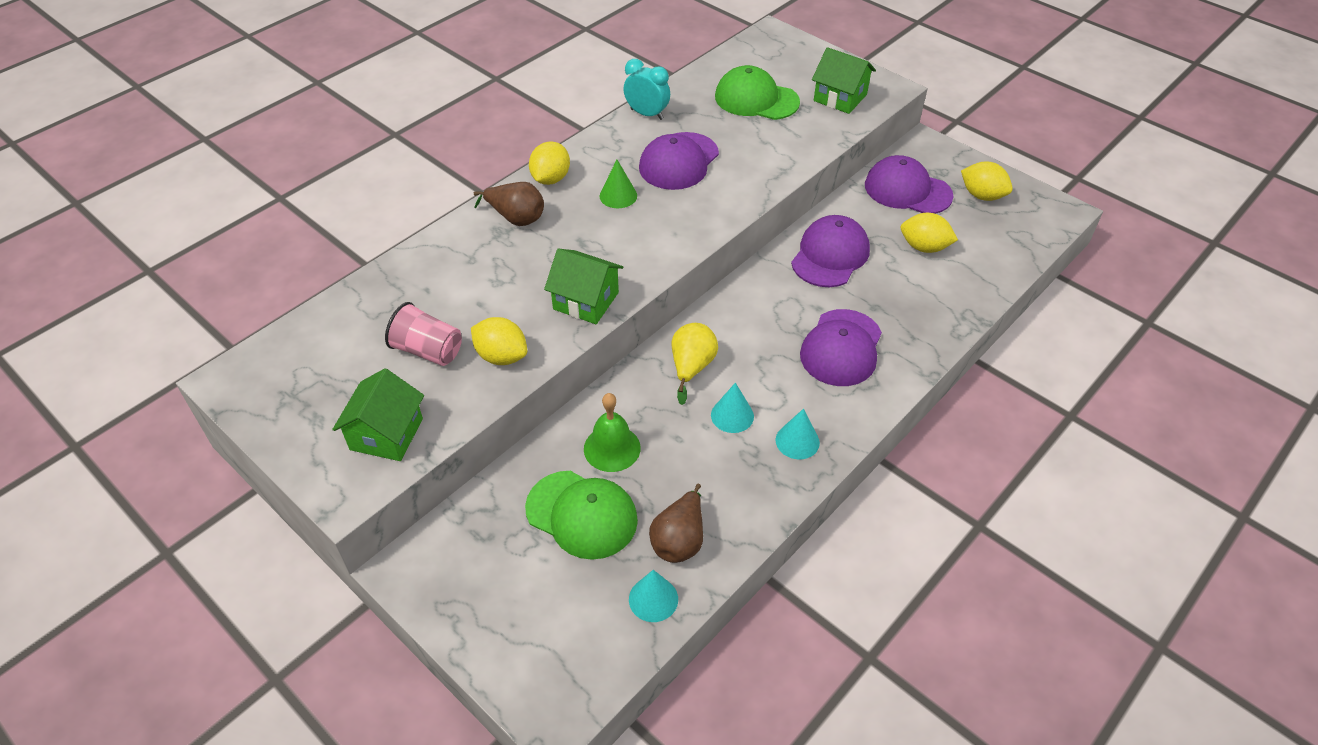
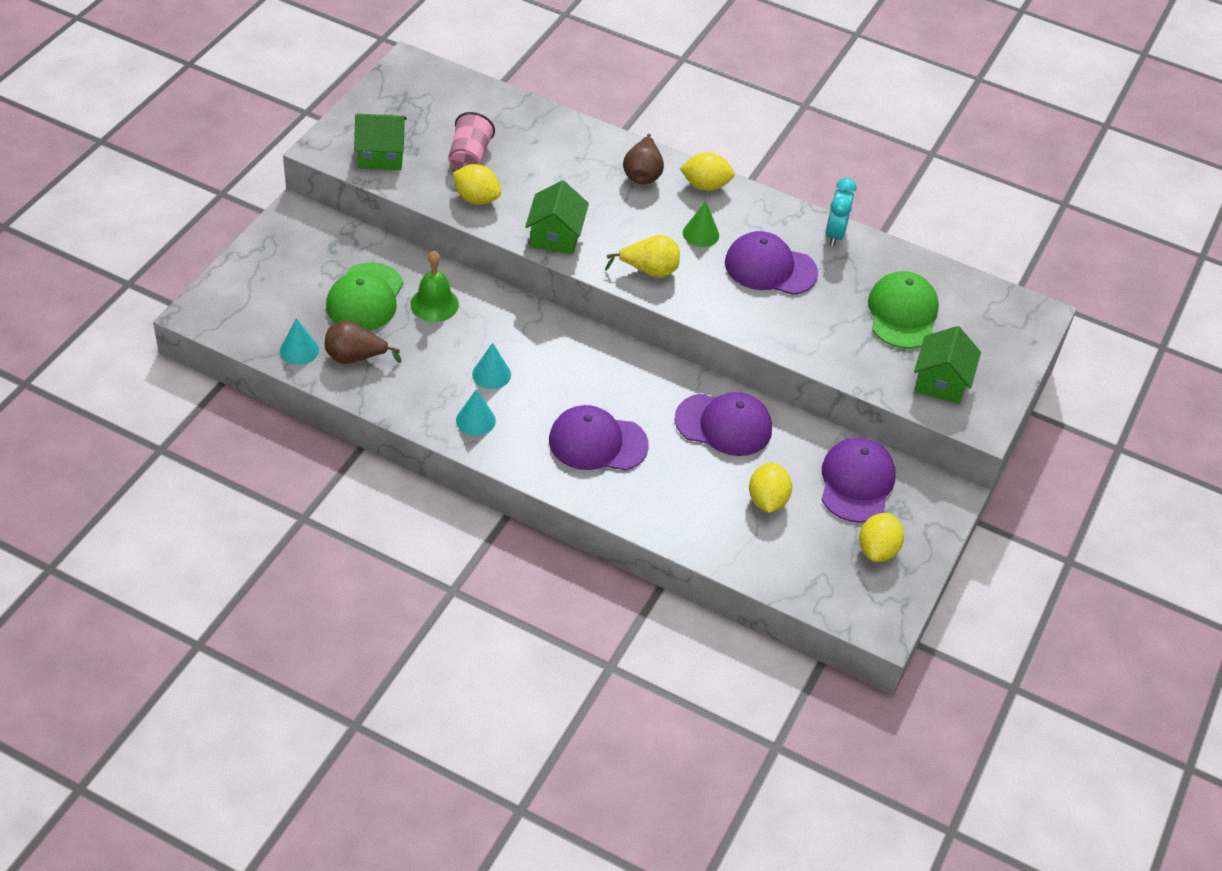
camera: 70 degrees right, 0 degrees up
yellow lemon [471,317,527,365] -> yellow lemon turned 75 degrees counterclockwise [453,164,501,205]
yellow pear [671,323,718,405] -> yellow pear moved to [605,235,680,278]

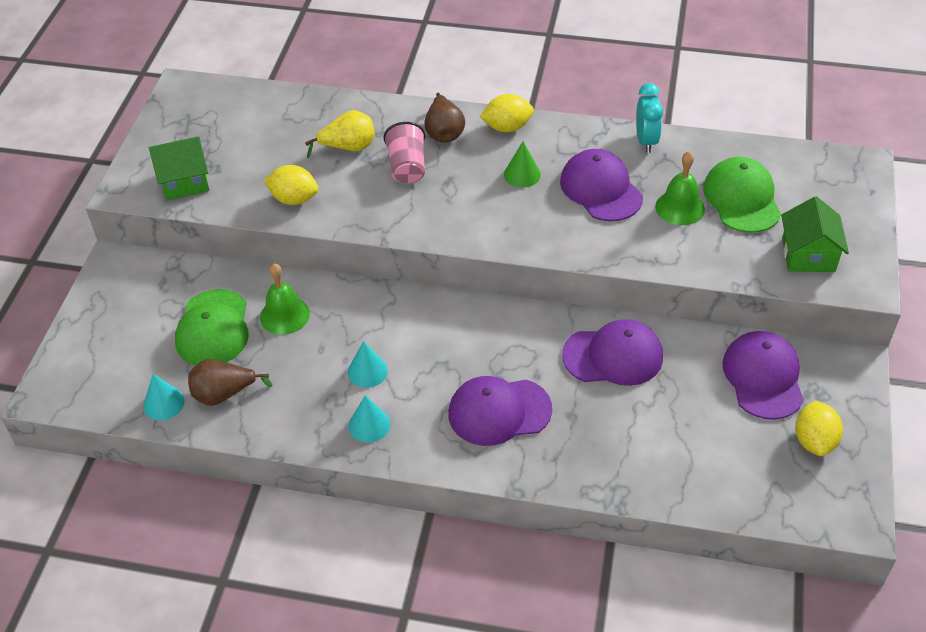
camera: 10 degrees left, 0 degrees up
pink cup [448,112,495,170] -> pink cup moved to [383,122,425,184]
green house [525,180,589,254] -> none
yellow pear [605,235,680,278] -> yellow pear moved to [305,110,375,158]
purple cap [725,231,818,295] -> purple cap turned 60 degrees clockwise [560,149,643,221]
yellow lemon [749,463,792,513] -> none
none -> green bell [655,151,705,225]

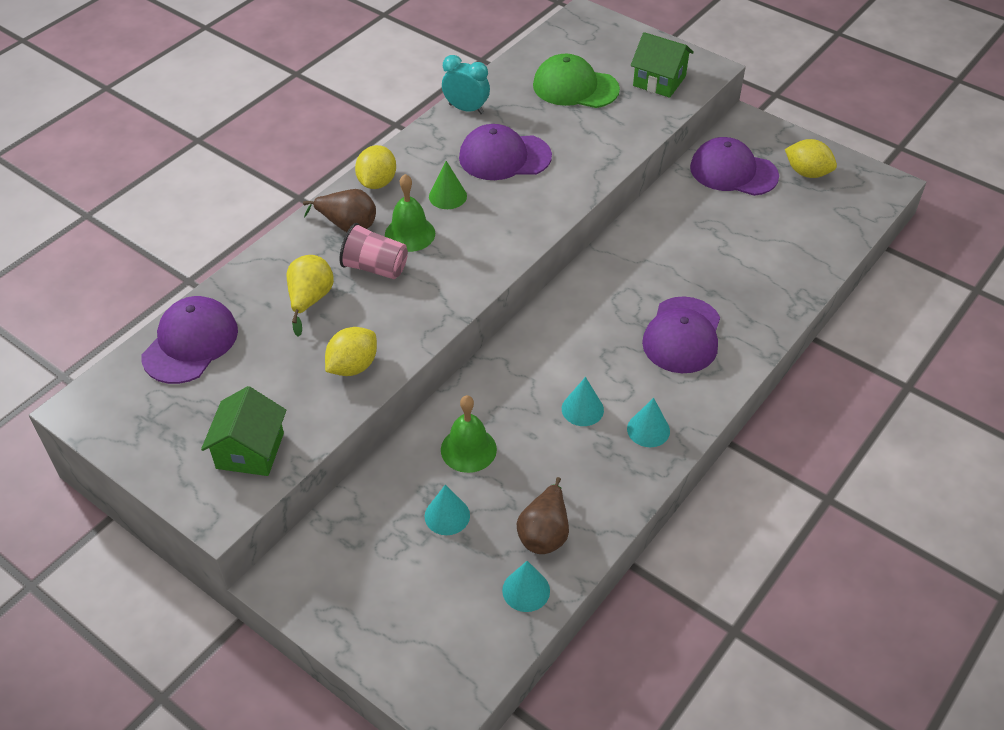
camera: 65 degrees left, 0 degrees up
green cap [175,289,249,365] -> turquoise cone [425,485,470,535]
purple cap [562,319,663,386] -> purple cap moved to [141,296,238,384]
green bell [655,151,705,225] -> green bell moved to [385,174,435,252]

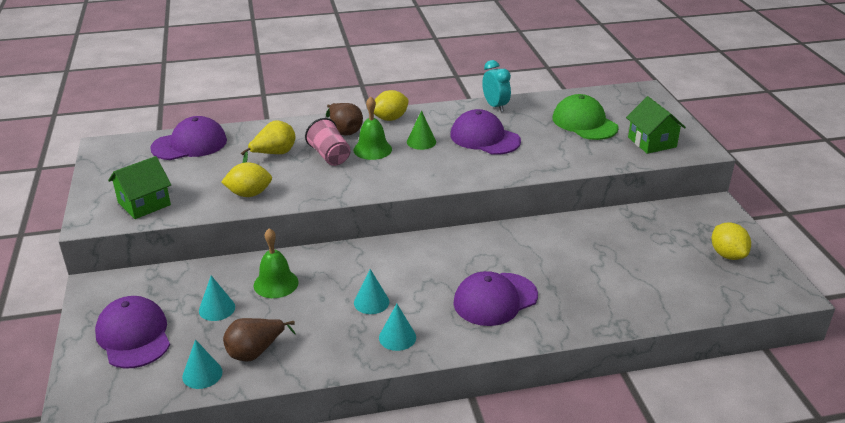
camera: 40 degrees right, 15 degrees down
purple cap [690,137,779,196] -> purple cap moved to [95,296,170,369]

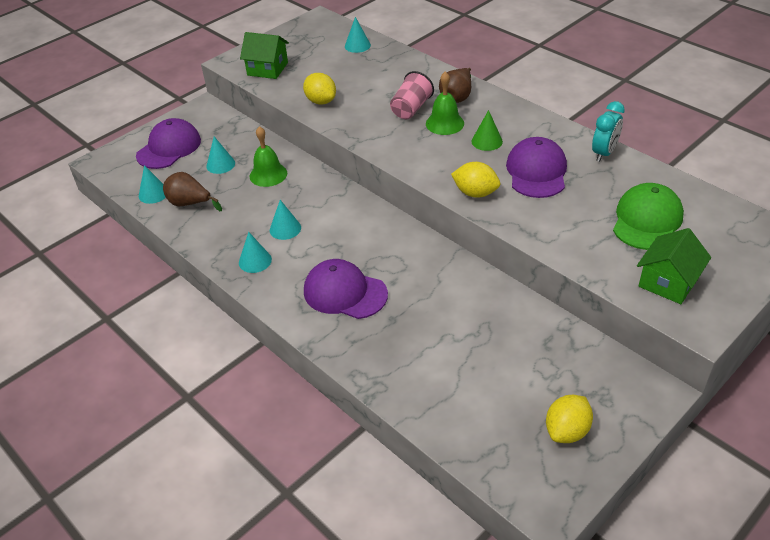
camera: 60 degrees right, 10 degrees up
purple cap [150,116,227,160] -> turquoise cone [345,17,371,53]
yellow pear [241,121,296,163] -> none
yellow lemon [374,90,409,121] -> yellow lemon moved to [451,162,500,198]

